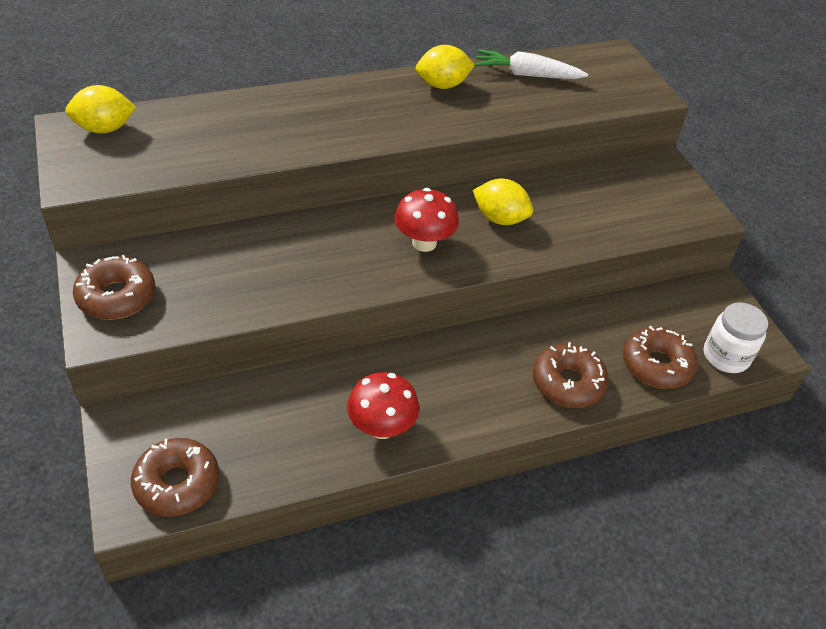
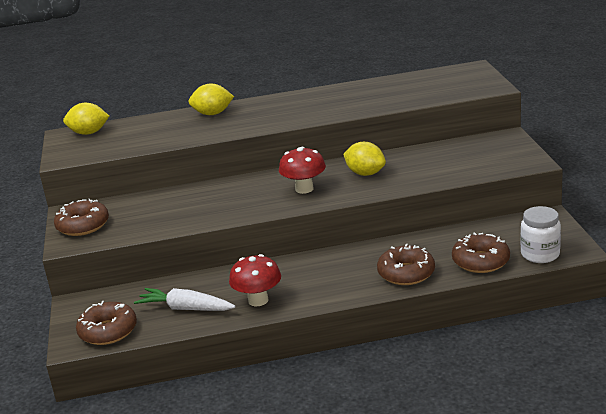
camera: 15 degrees right, 20 degrees down
yellow lemon [416,45,475,89] -> yellow lemon moved to [188,83,234,115]
white carrot [475,49,588,79] -> white carrot moved to [134,288,235,311]

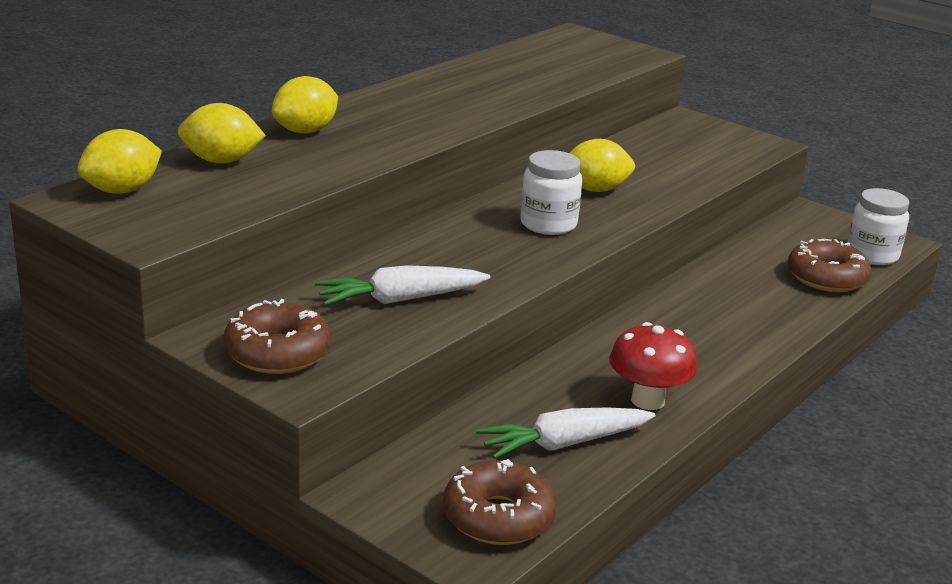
camera: 45 degrees left, 0 degrees up
red mushroom [279,147,326,194] -> white jar [520,150,582,235]
brown donut [377,244,435,285] -> none
none -> yellow lemon [178,103,266,163]
none -> white carrot [314,265,490,306]

